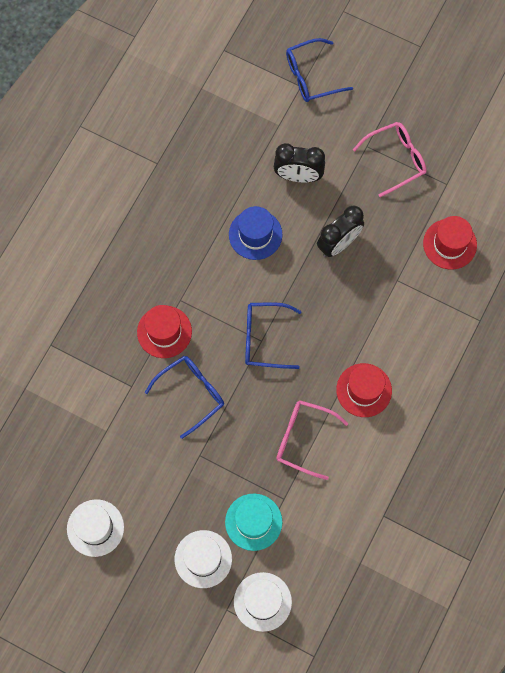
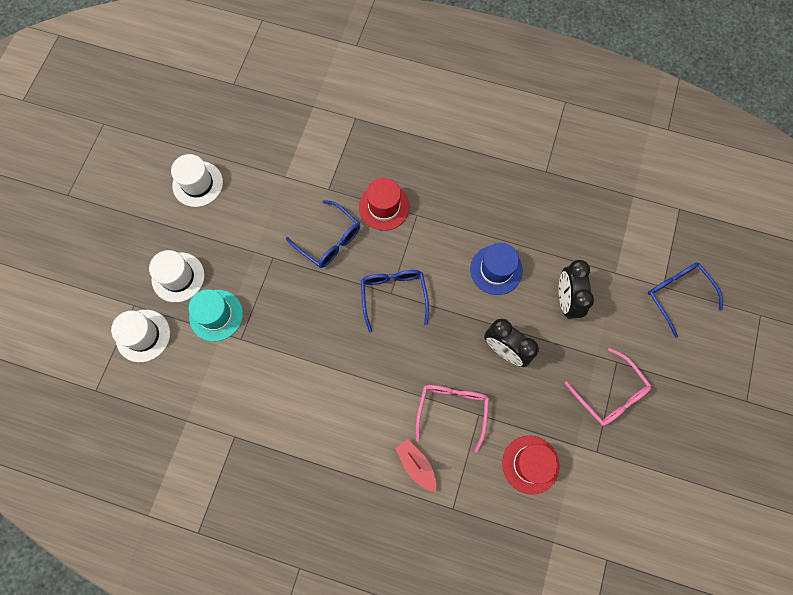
camera: 80 degrees right, 0 degrees up
pink glasses [276,400,348,480] -> pink glasses moved to [416,385,489,453]
red hat [336,363,392,417] -> none
none -> red boat [395,439,436,492]

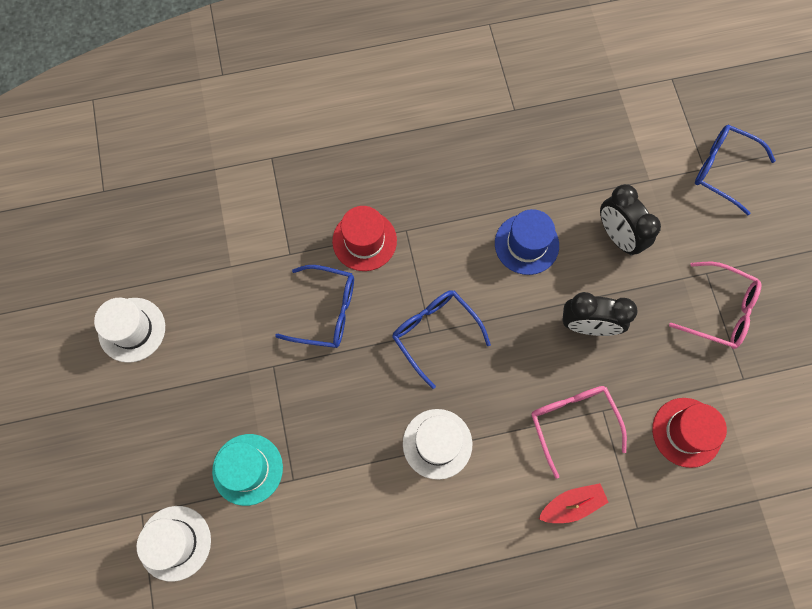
camera: 30 degrees left, 0 degrees up
white hat [149,250,204,302] -> white hat moved to [403,409,472,480]
red boat [395,439,436,492] -> red boat turned 135 degrees clockwise [539,483,609,523]

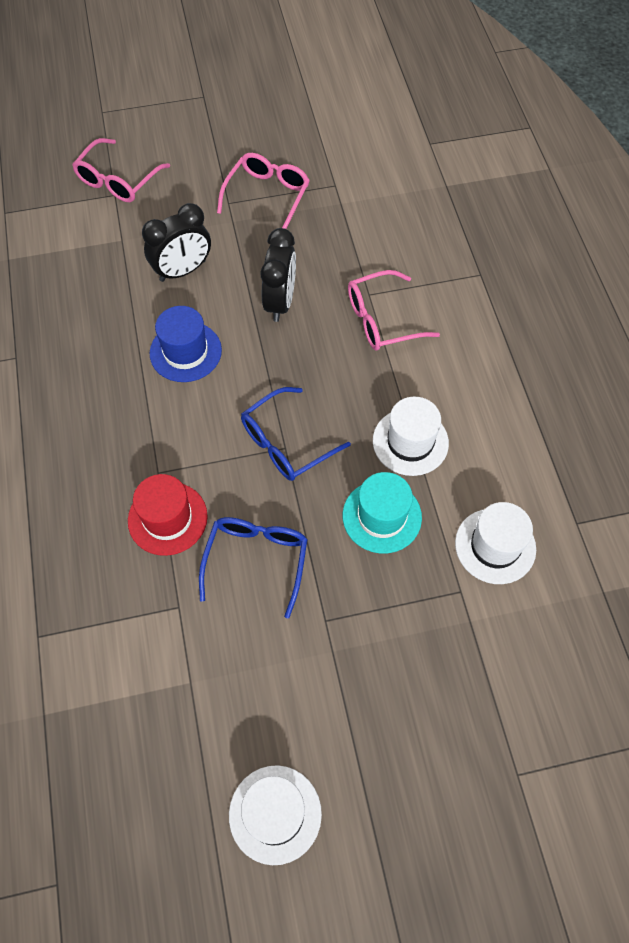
camera: 90 degrees left, 10 degrees down
white hat [136,506,211,582] -> white hat moved to [455,502,536,584]
turquoise hat [212,434,283,506] -> turquoise hat moved to [343,472,422,553]
red boat [539,483,609,523] -> none
red hat [652,398,727,468] -> none
blue glasses [695,125,776,215] -> pink glasses [72,138,170,202]

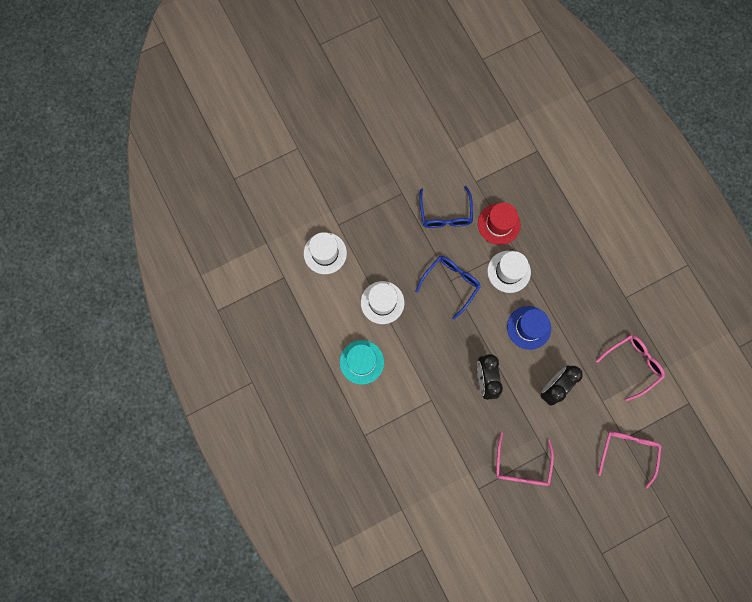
camera: 165 degrees right, 15 degrees up
white hat [229,765,322,865] -> white hat moved to [487,251,531,293]
turquoise hat [343,472,422,553] -> turquoise hat moved to [340,340,384,385]
pink glasses [348,270,440,351] -> pink glasses moved to [596,334,665,401]

